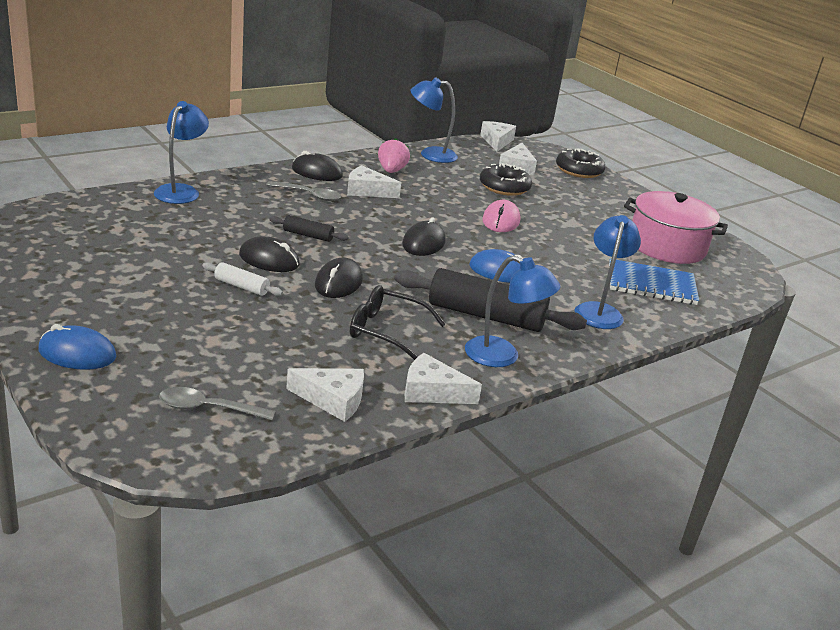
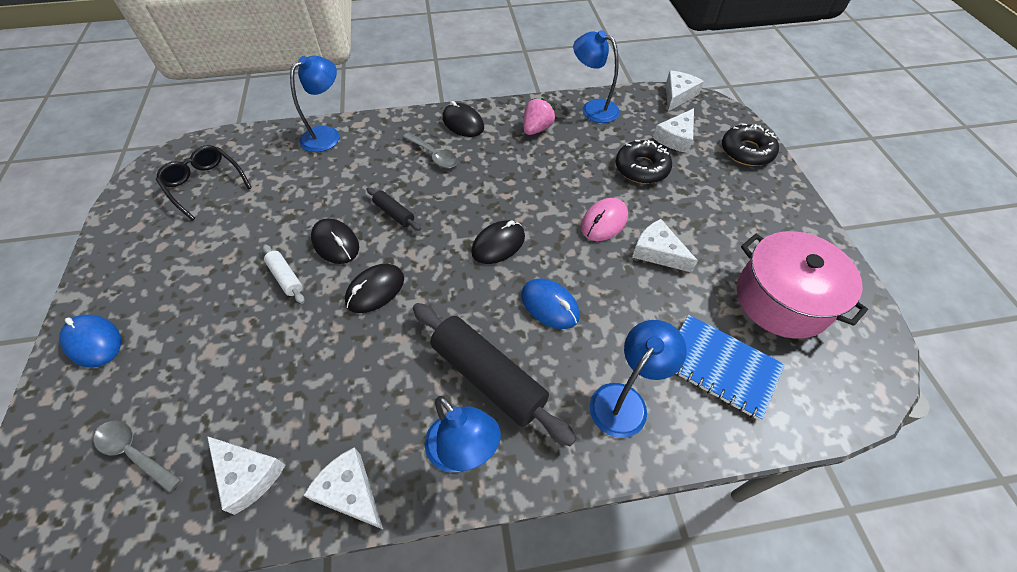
camera: 30 degrees right, 25 degrees up
white cheese [347,165,401,198] -> white cheese moved to [632,219,698,273]
black glasses [350,285,446,360] -> black glasses moved to [156,145,252,221]

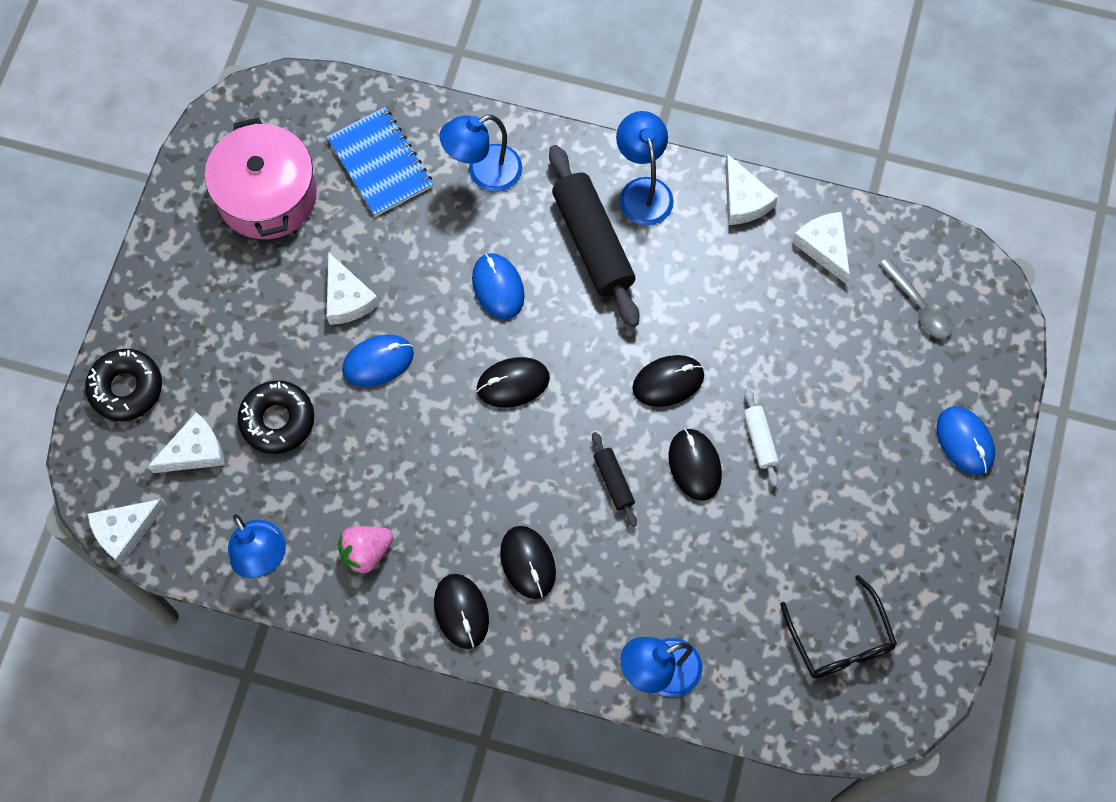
camera: 155 degrees left, 15 degrees up
grey spoon [403,132,458,168] -> black mouse [500,526,556,599]
pink mouse [581,198,628,241] -> blue mouse [342,335,414,387]

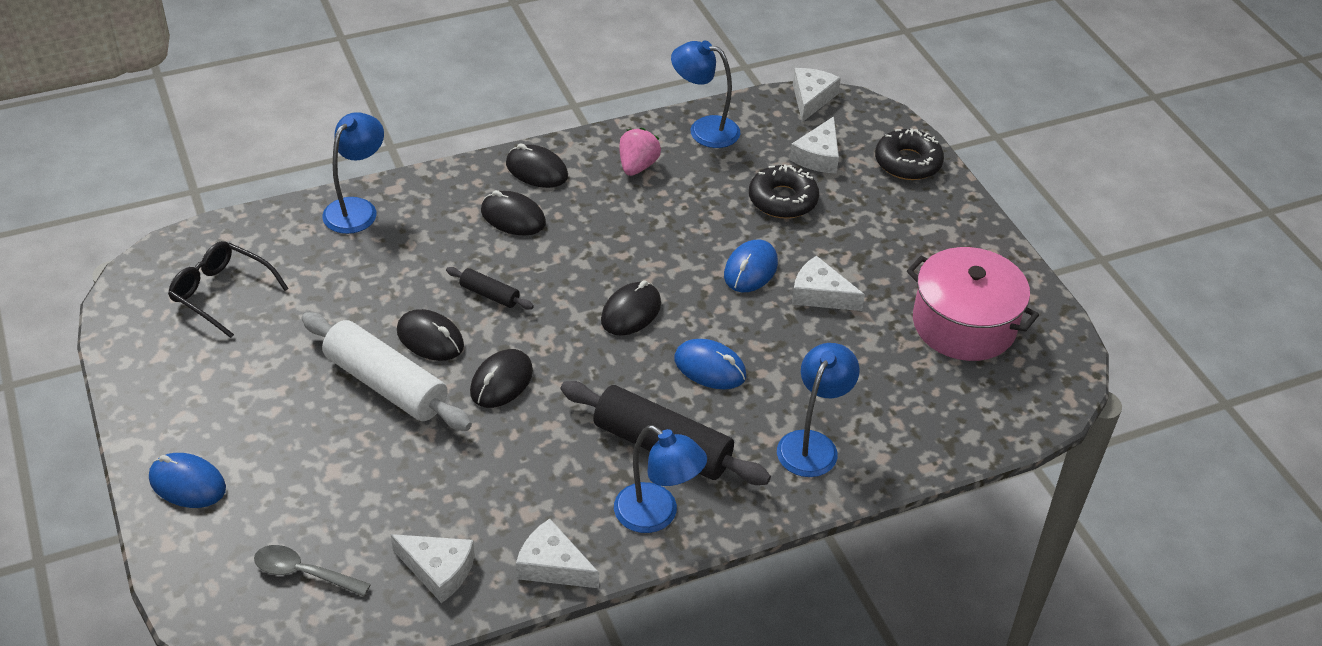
camera: 140 degrees right, 25 degrees down
blue notebook [327,107,433,217] -> none
white rolling pin [744,389,779,486] -> white rolling pin [302,312,472,431], size x2.11

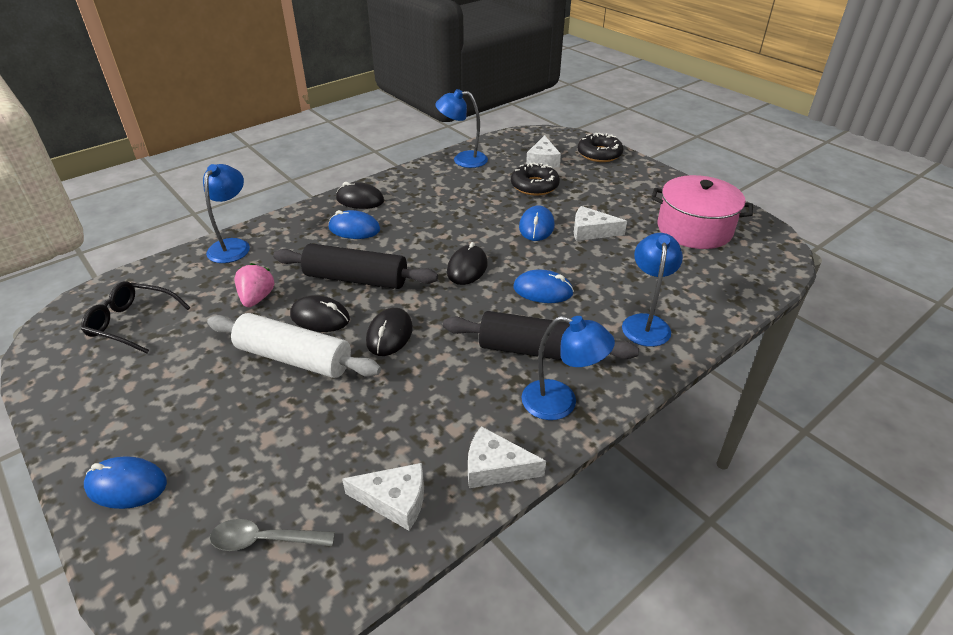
camera: 15 degrees left, 5 degrees down
black rolling pin [446,267,534,309] -> black rolling pin [273,243,438,289], size x2.11
black mouse [481,190,546,236] -> blue mouse [329,210,380,239]
pink strawberry [619,128,661,176] -> pink strawberry moved to [235,263,275,307]
white cheese [793,68,841,122] -> none

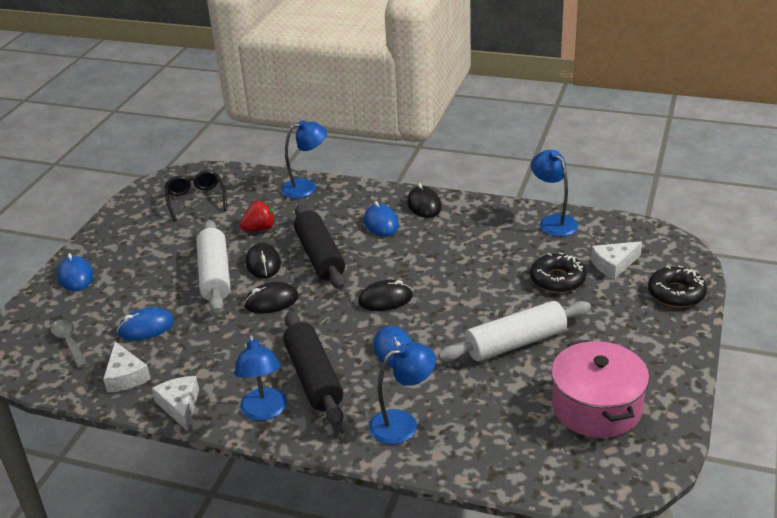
camera: 60 degrees right, 5 degrees down
pink strawberry [235,263,275,307] -> red strawberry [240,201,276,231]
blue mouse [519,205,555,241] -> blue mouse moved to [117,307,174,341]
white cheese [574,206,627,241] -> white rolling pin [438,301,591,361]

